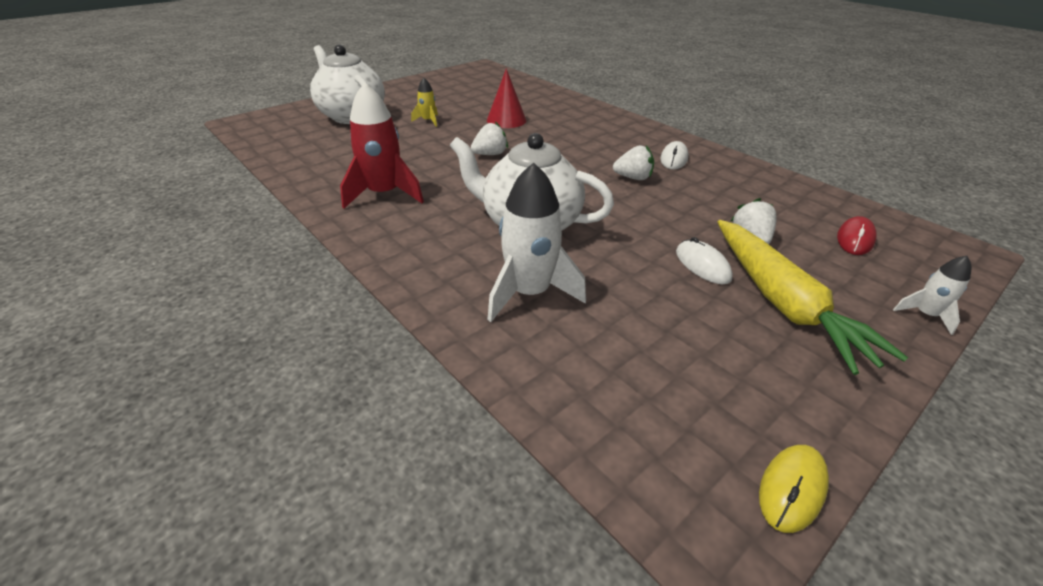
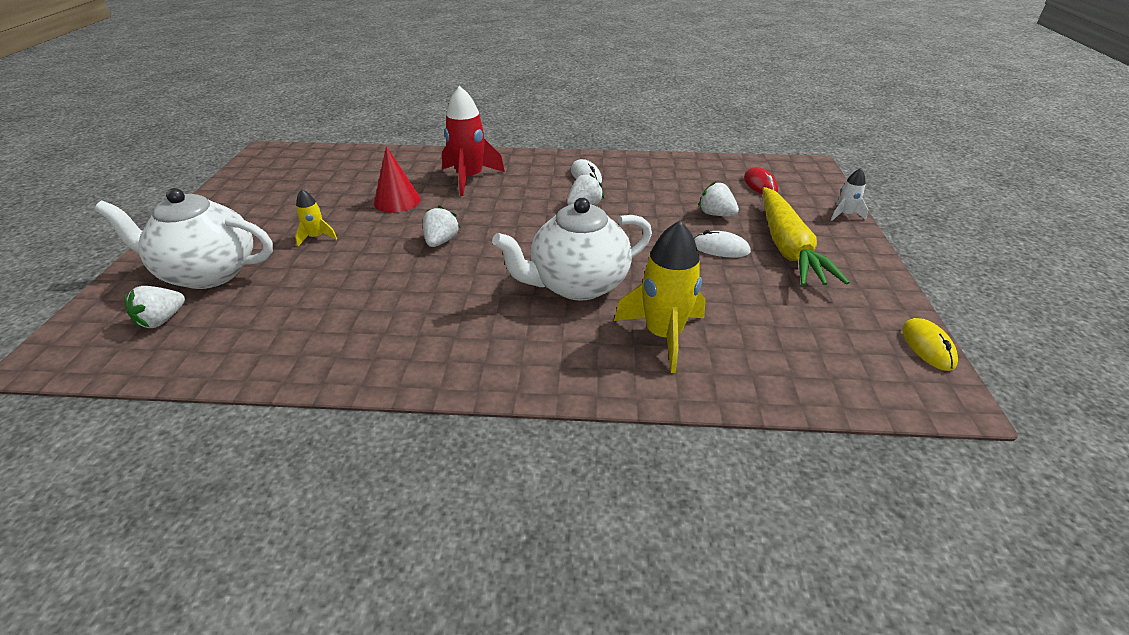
camera: 45 degrees left, 0 degrees up
red rocket [340,82,424,209] -> red rocket moved to [442,86,505,196]
white rocket [487,162,586,322] -> yellow rocket [614,220,706,373]
yellow carrot [717,220,908,375] -> yellow carrot turned 60 degrees clockwise [763,187,850,286]
none -> white strawberry [124,286,185,330]

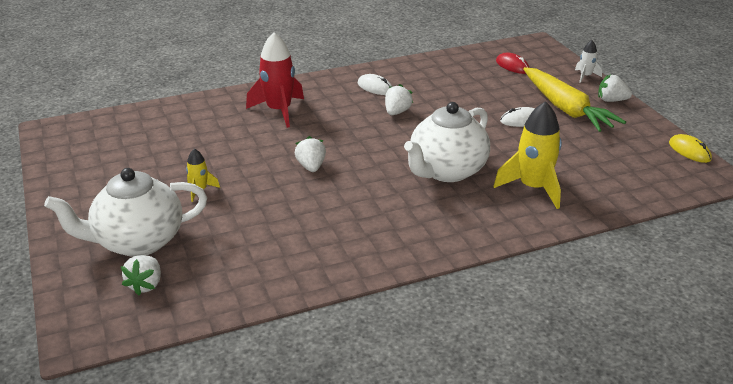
camera: 25 degrees left, 5 degrees down
red cone [374,146,421,213] -> none
white strawberry [698,181,739,216] -> white strawberry moved to [598,75,632,102]

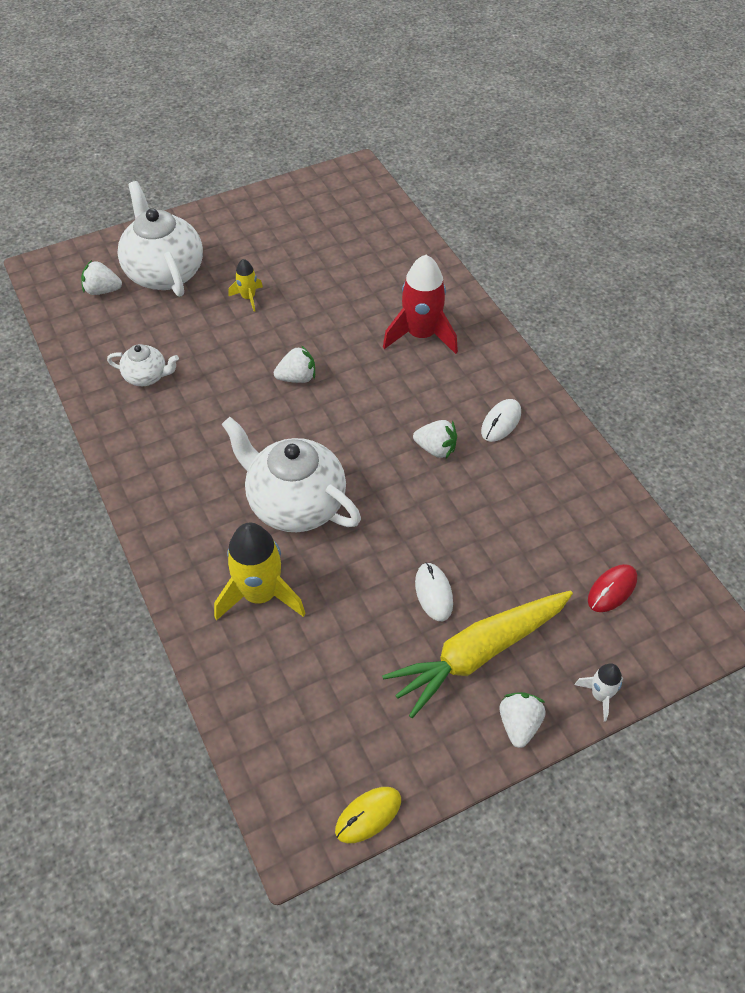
camera: 85 degrees right, 20 degrees up
none -> white teapot [107,344,179,386]

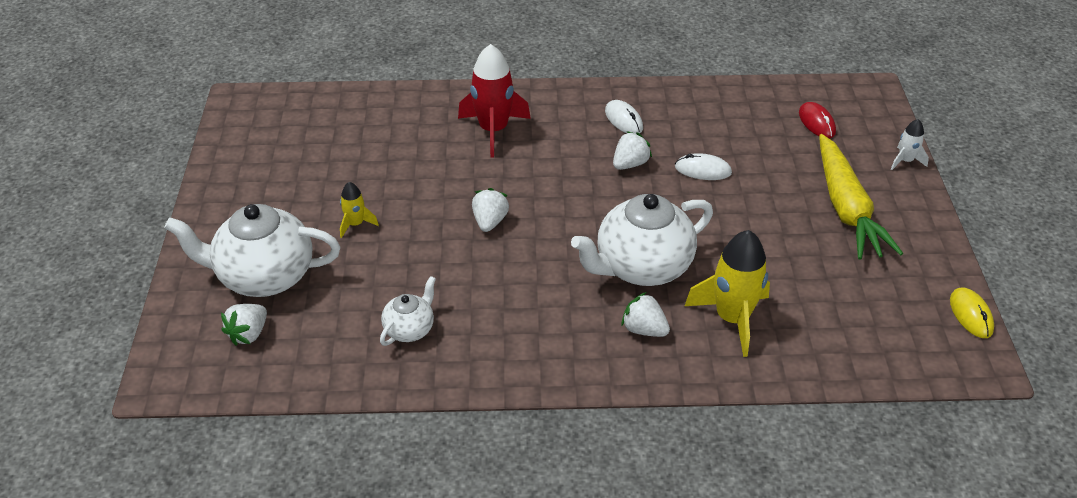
camera: 65 degrees left, 10 degrees down
white mouse [415,562,453,621] -> white mouse moved to [675,153,732,180]
white strawberry [499,692,546,748] -> white strawberry moved to [621,292,670,337]

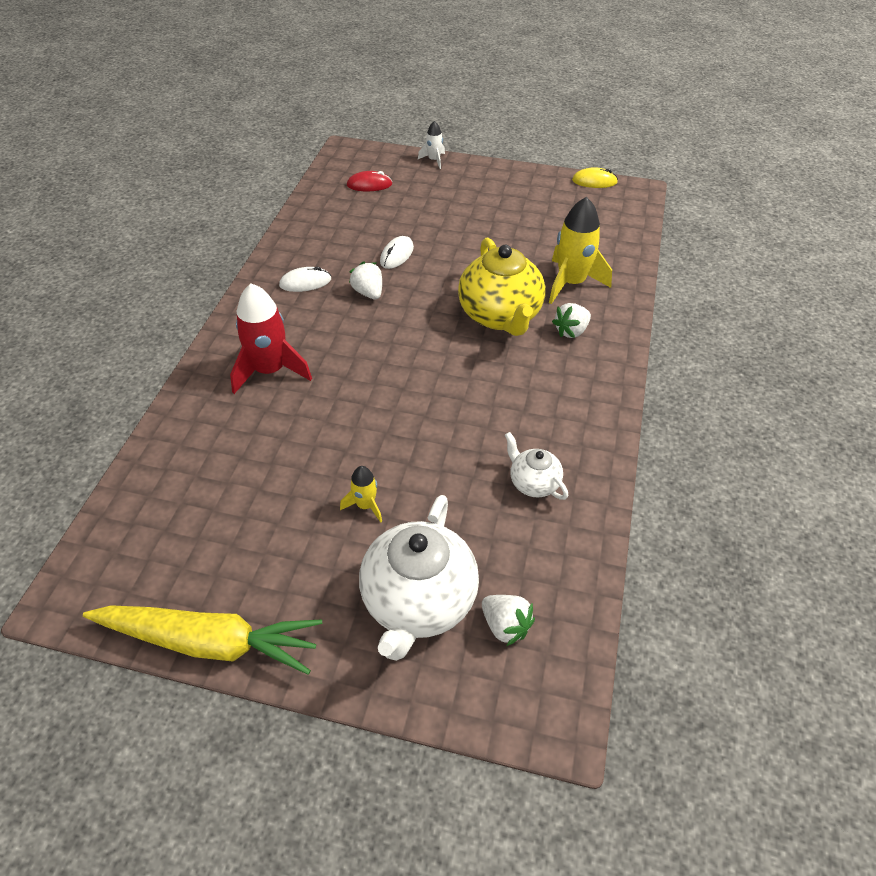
camera: 75 degrees left, 5 degrees up
white strawberry [472,188,509,232] -> none
white teapot [571,194,713,286] -> yellow teapot [458,238,545,336]
yellow carrot [819,134,903,260] -> yellow carrot moved to [83,605,322,675]

